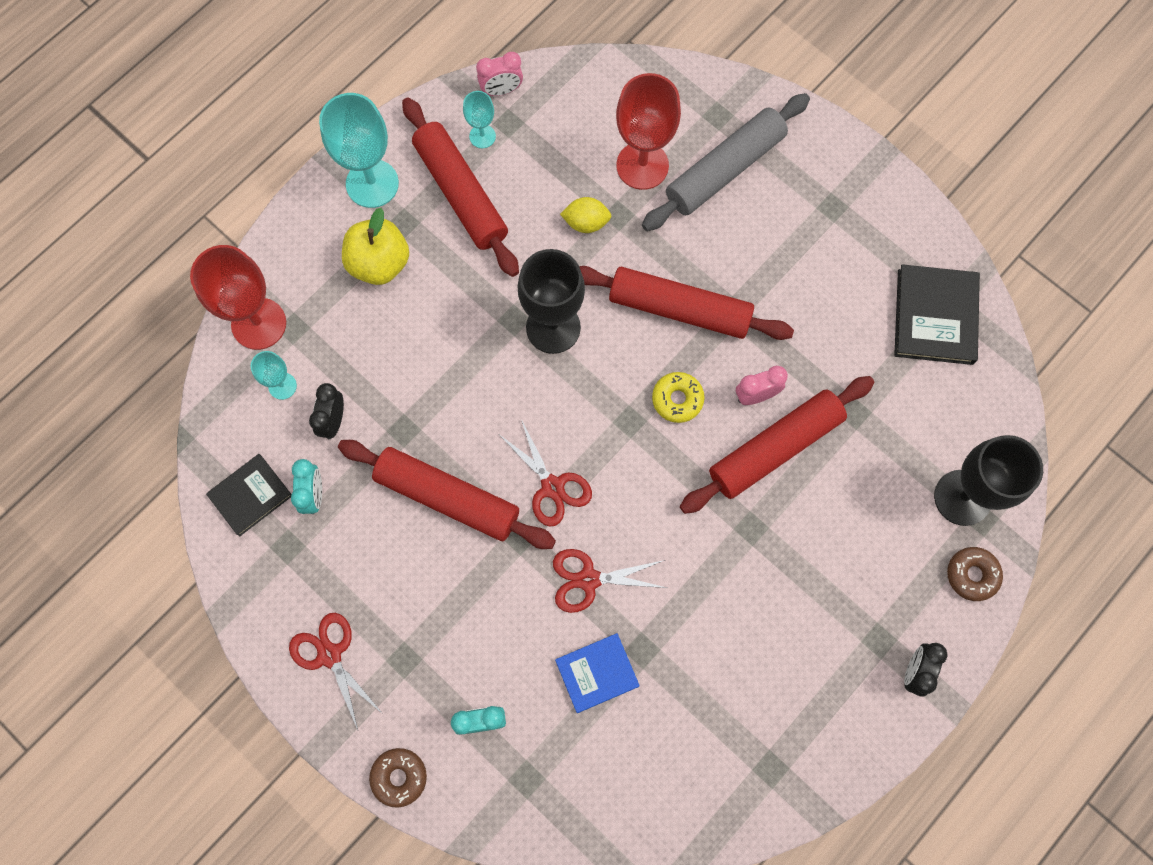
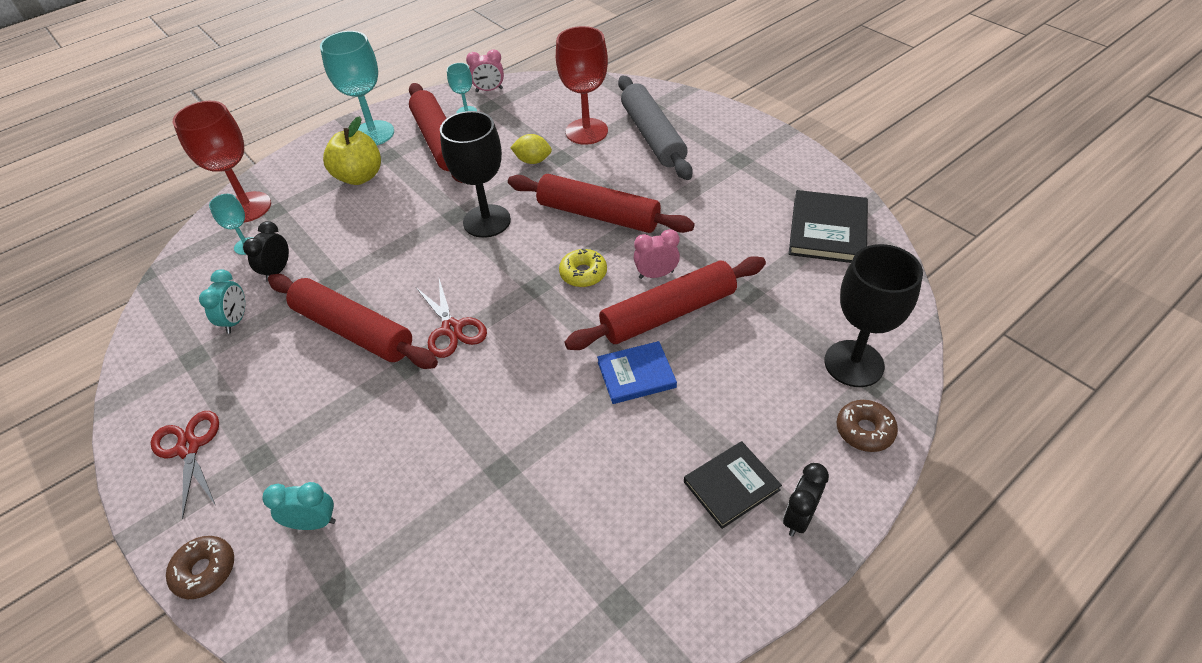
camera: 10 degrees right, 25 degrees down
black book [206,454,291,537] -> black book moved to [684,441,782,529]
red scissors [553,549,667,613] -> none
blue book [555,633,640,713] -> blue book moved to [597,341,677,404]
grey rolling pin [642,93,810,231] -> grey rolling pin turned 75 degrees counterclockwise [618,76,693,180]

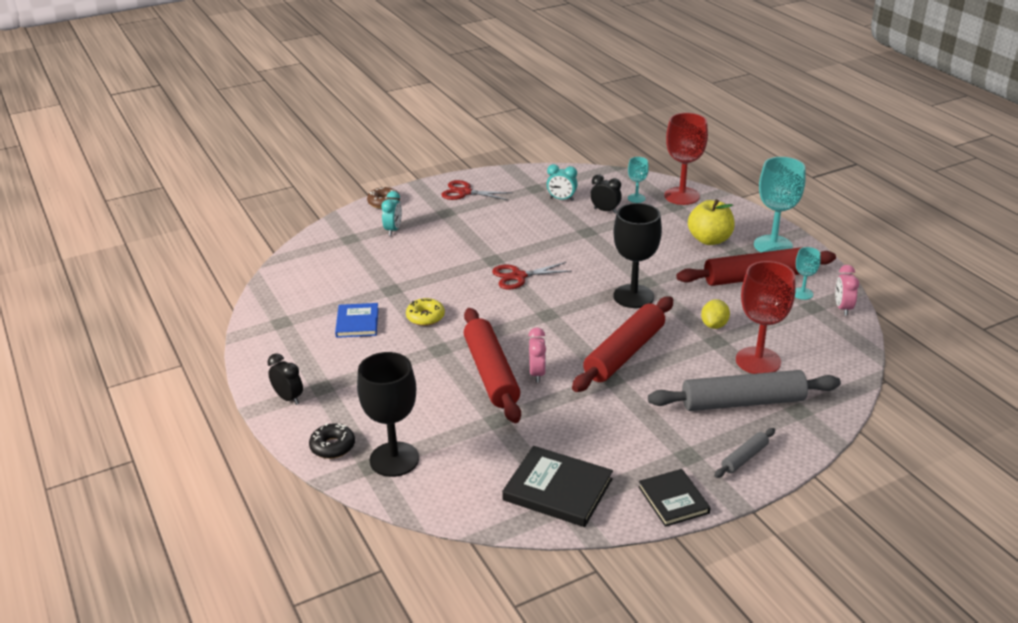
camera: 100 degrees right, 15 degrees down
red scissors [151,411,219,519] -> red scissors turned 150 degrees counterclockwise [441,180,512,200]
red rolling pin [268,274,438,369] -> none
yellow donut [559,249,607,287] -> yellow donut moved to [406,298,445,326]
blue book [597,341,677,404] -> blue book moved to [335,303,379,338]
black book [684,441,782,529] -> black book moved to [638,469,710,527]
brown donut [836,400,898,452] -> black donut [309,423,355,459]
none -> grey rolling pin [714,428,775,478]

